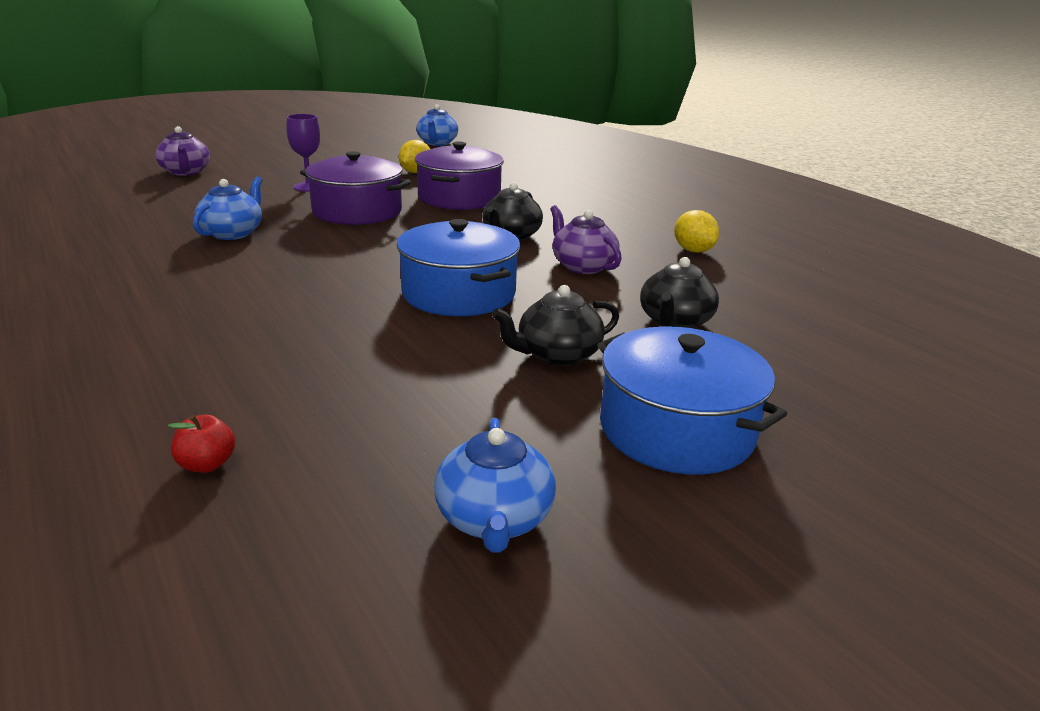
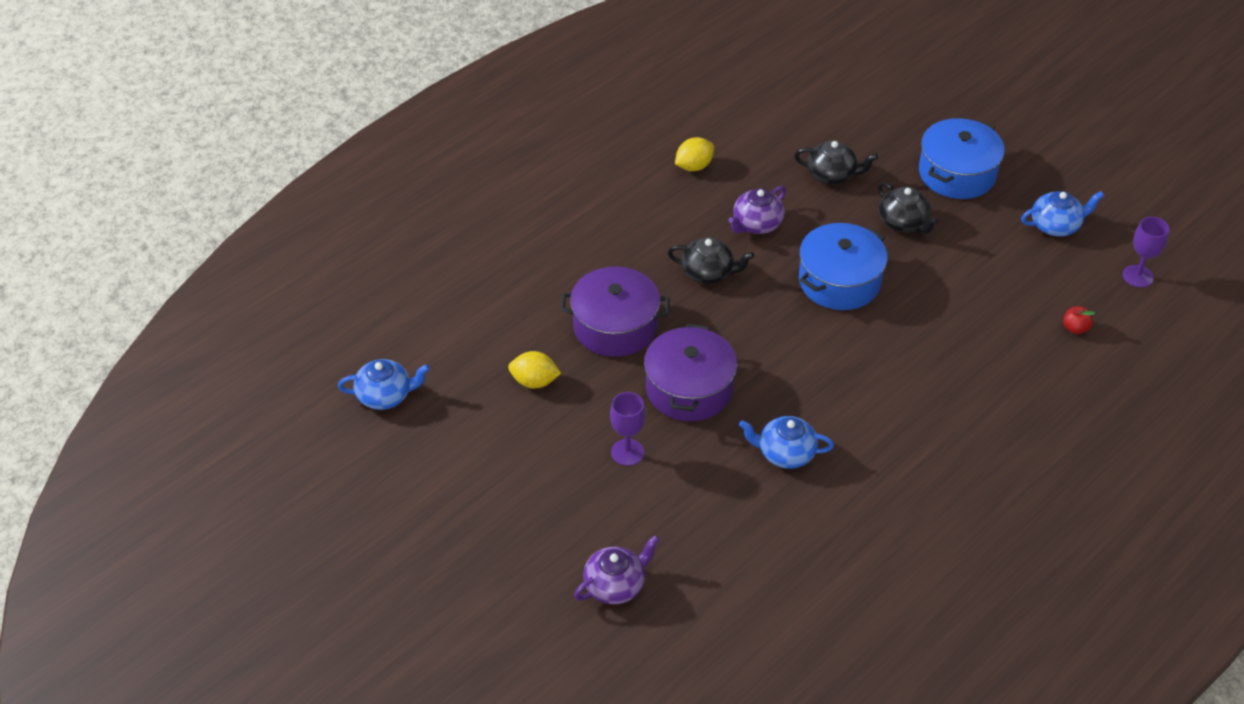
camera: 100 degrees left, 20 degrees up
none -> purple goblet [1123,217,1169,288]

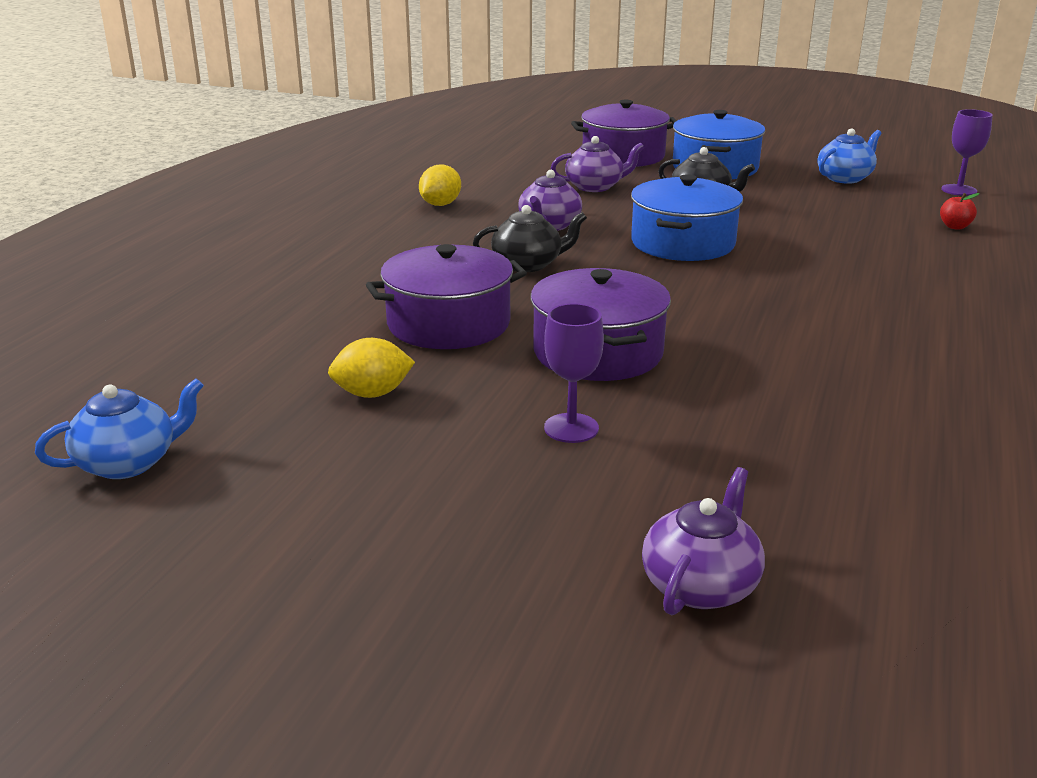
camera: 25 degrees left, 20 degrees down
blue teapot [739,416,834,469] -> none
black teapot [794,140,878,185] -> purple teapot [551,136,644,192]
none -> purple pot [571,100,677,167]

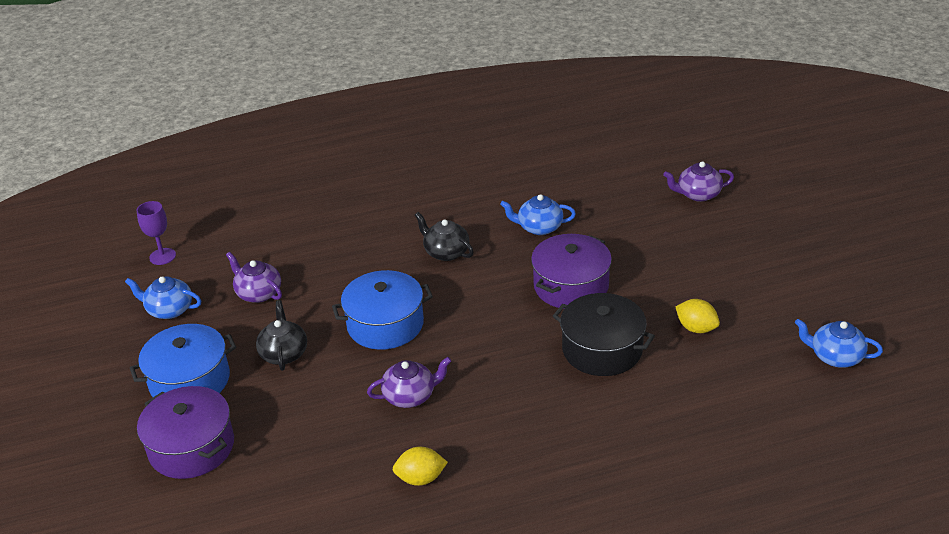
camera: 125 degrees left, 10 degrees up
purple pot [366,244,527,349] -> black pot [553,293,655,376]
black teapot [473,205,587,272] -> black teapot moved to [415,212,473,261]
purple goblet [544,303,604,443] -> none
purple teapot [551,136,644,192] -> purple teapot moved to [226,252,282,303]
red apple [940,193,980,230] -> none
none -> blue teapot [500,194,576,235]

